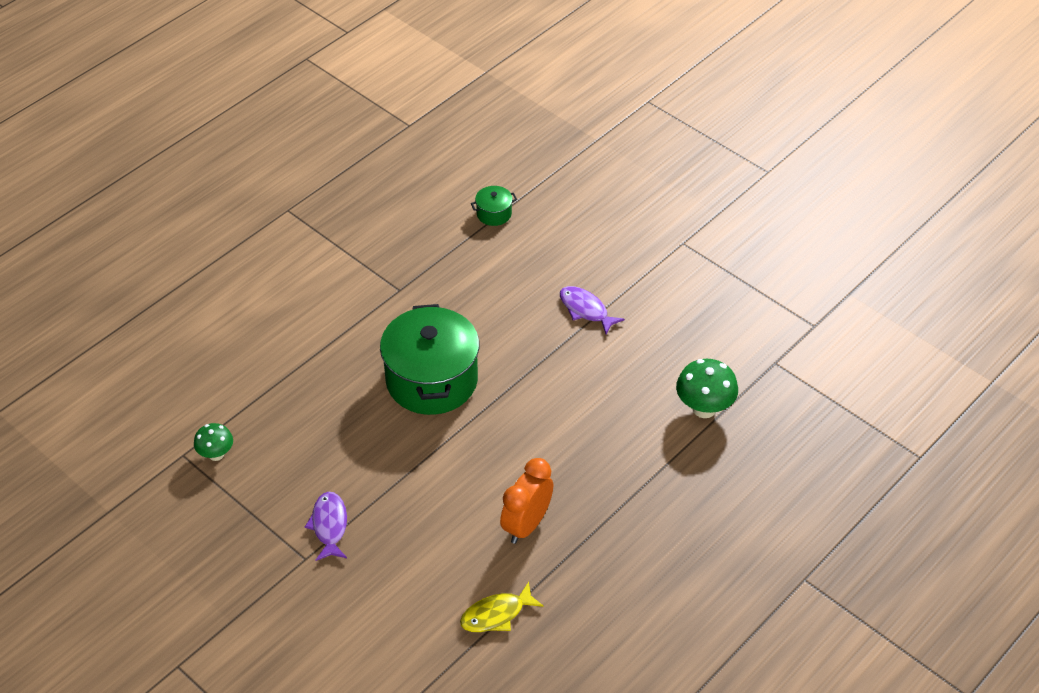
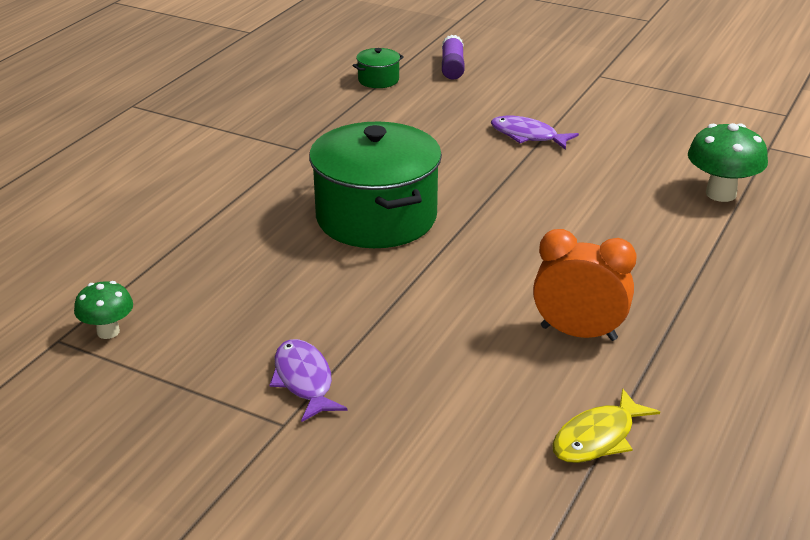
camera: 15 degrees left, 15 degrees down
orange clock [500,458,553,544] -> orange clock turned 90 degrees clockwise [533,229,637,341]
none -> purple glue stick [442,35,465,79]

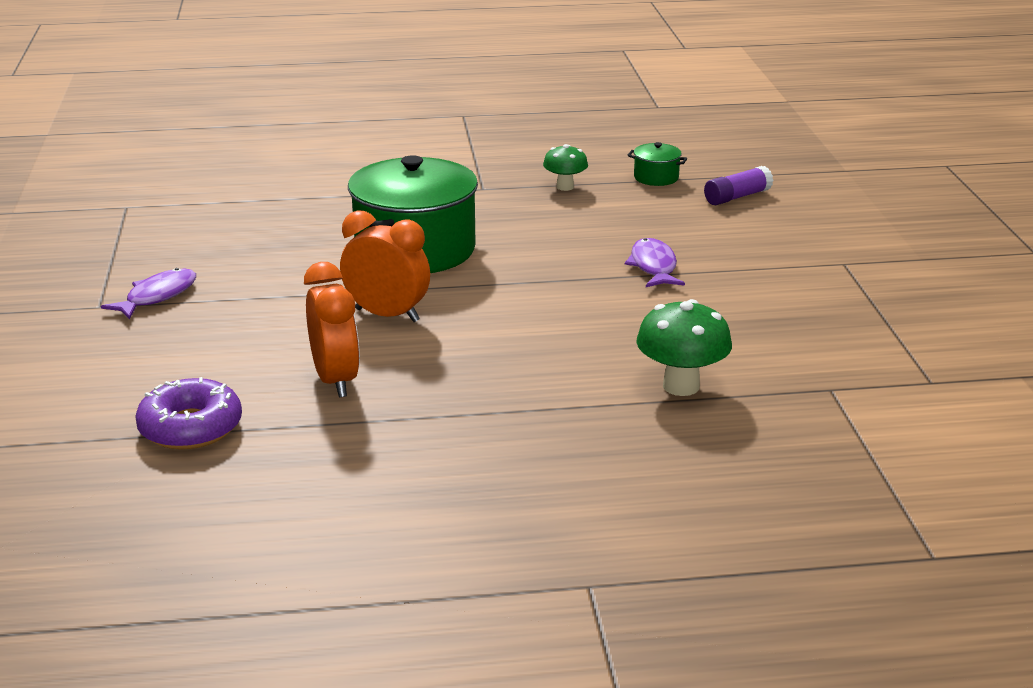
camera: 55 degrees right, 5 degrees down
green mushroom [74,281,133,339] -> green mushroom moved to [543,144,588,191]
yellow fish [552,388,660,463] -> purple donut [135,377,242,450]
none -> orange clock [340,210,430,322]

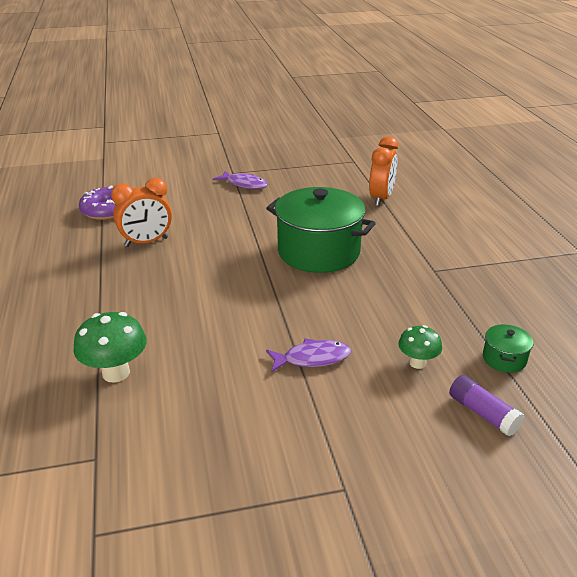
camera: 85 degrees right, 5 degrees up
orange clock [340,210,430,322] -> orange clock moved to [369,136,398,206]
green mushroom [543,144,588,191] -> green mushroom moved to [398,325,442,369]

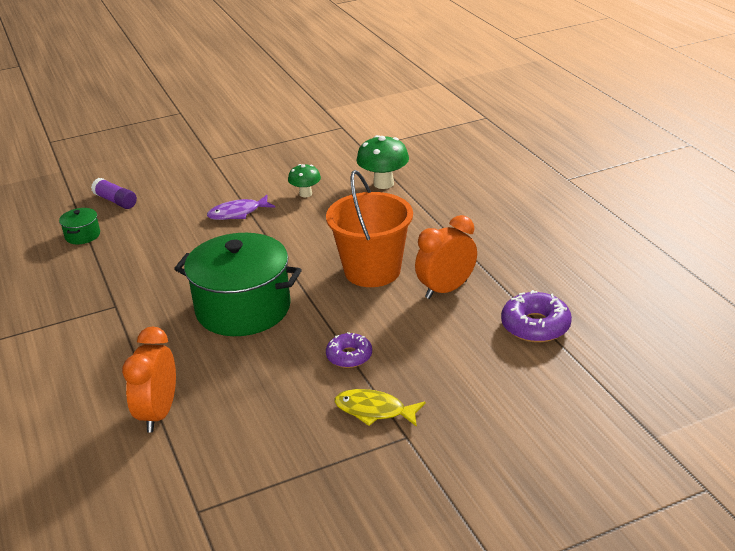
camera: 170 degrees right, 0 degrees up
purple fish [213,171,268,189] -> yellow fish [334,389,425,427]
green mushroom [398,325,442,369] -> green mushroom moved to [288,164,321,197]
none -> orange bucket [326,170,413,287]
none -> purple donut [326,332,372,368]

